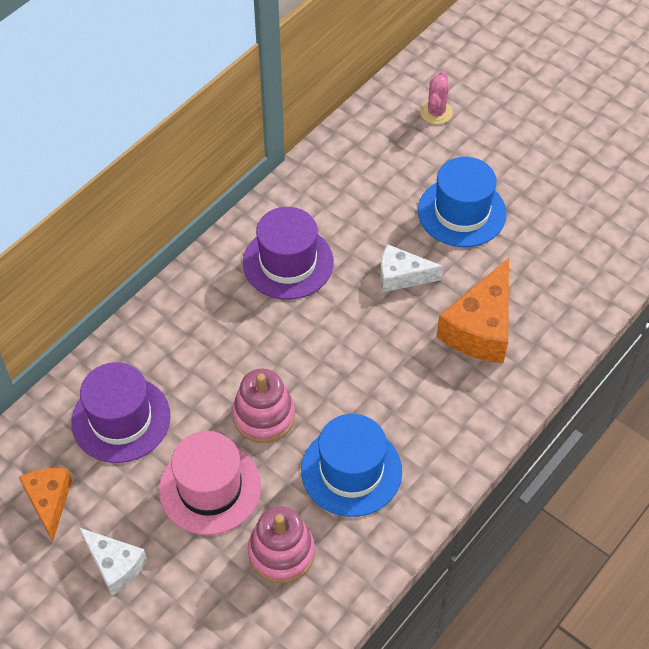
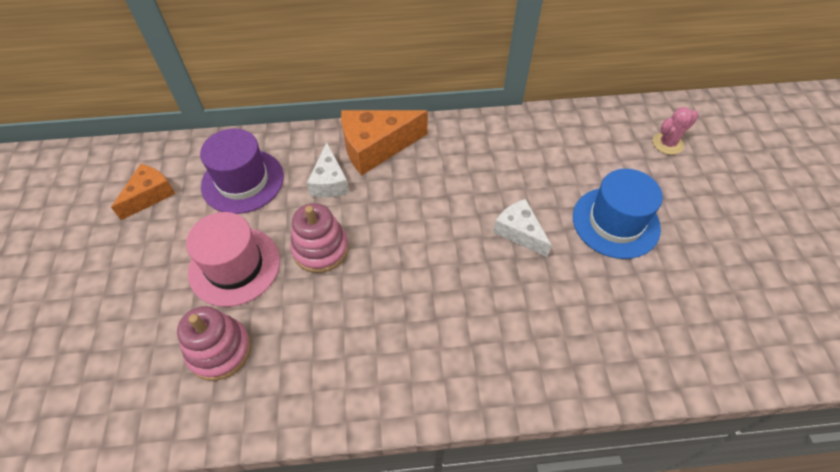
camera: 45 degrees right, 0 degrees up
white cheese [79,528,147,596] -> white cheese moved to [307,143,349,198]
purple hat [243,207,334,300] -> none
blue hat [301,414,402,517] -> none
orange cheese [436,258,509,363] -> orange cheese moved to [341,110,428,175]

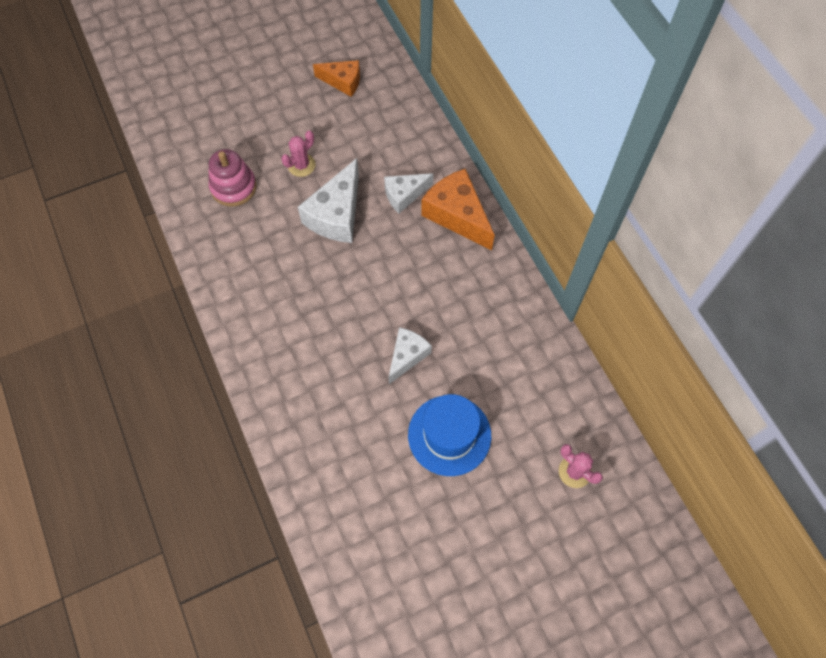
camera: 70 degrees right, 10 degrees up
pink hat [186,212,280,307] -> pink cactus [281,130,316,177]
purple hat [200,129,284,214] -> none
pink stacking toy [290,203,349,273] -> white cheese [298,158,359,243]

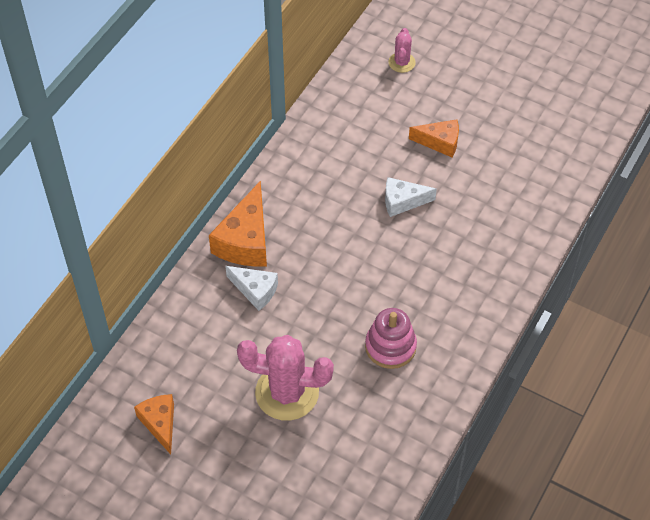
camera: 125 degrees left, 10 degrees down
pink stacking toy [209,149,257,206] -> pink stacking toy moved to [365,308,417,369]
pink cactus [281,130,316,177] -> pink cactus [237,335,334,421], size x1.98
white cheese [298,158,359,243] -> none
blue hat [408,394,491,476] -> orange cheese [409,119,459,158]

